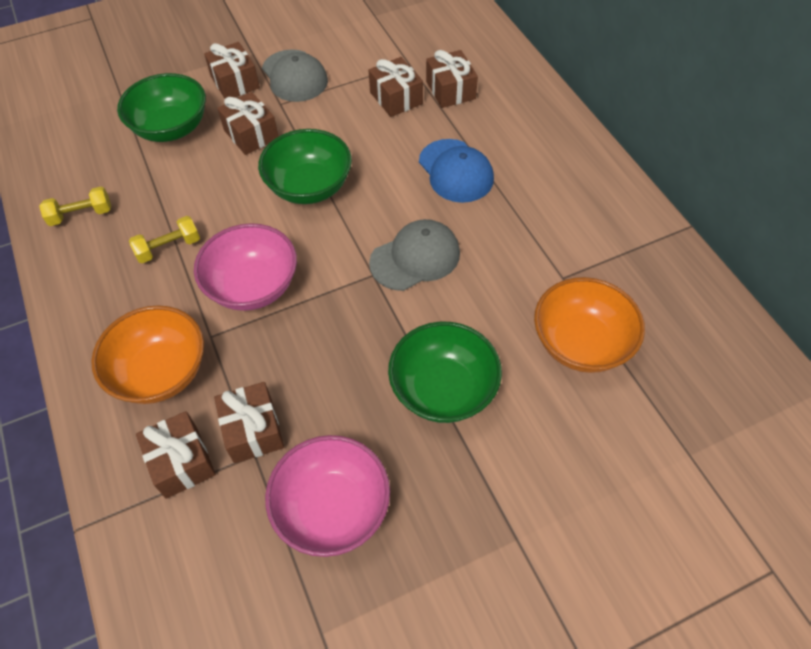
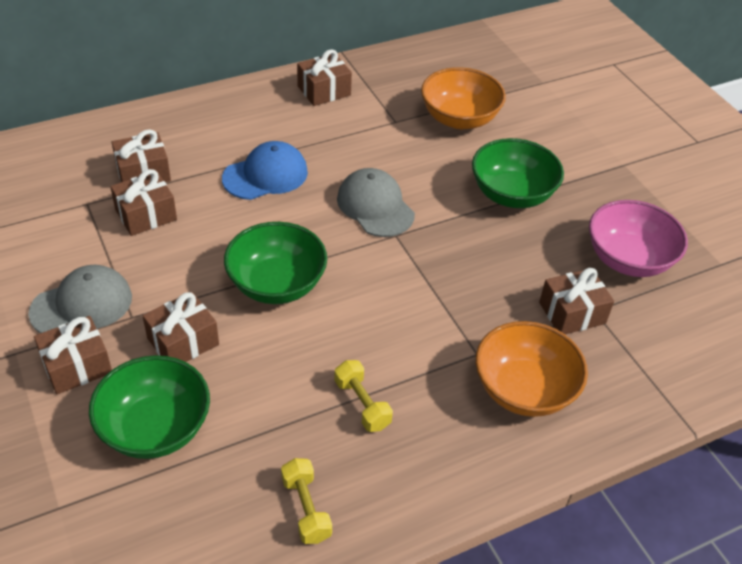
camera: 95 degrees left, 10 degrees down
brown gift [136,411,216,499] -> brown gift moved to [297,49,352,106]
pink bowl [194,223,297,311] -> none

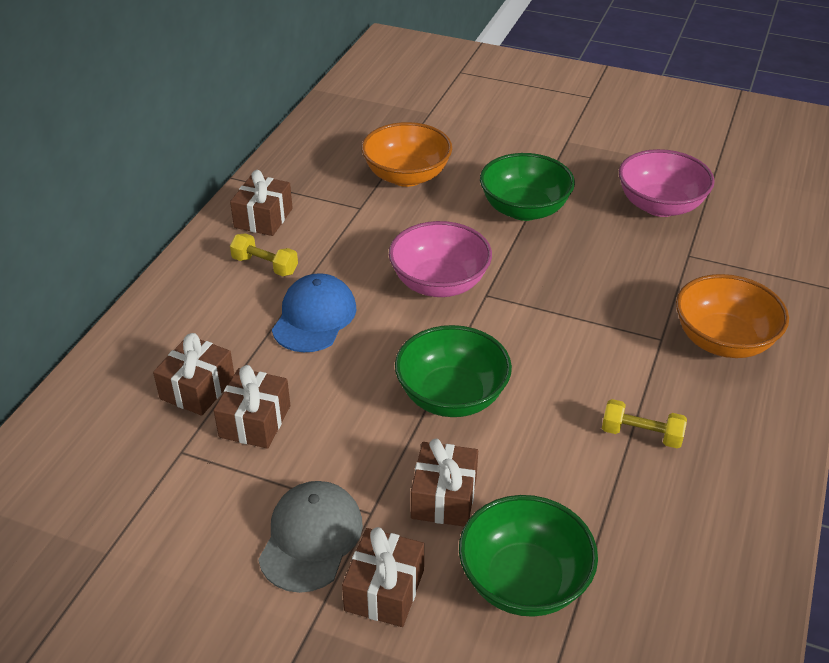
camera: 40 degrees left, 5 degrees down
yellow dumbbell [281,458,332,544] -> yellow dumbbell moved to [230,233,298,276]
grey cap [337,168,415,237] -> pink bowl [389,221,492,297]
brown gift [539,268,614,334] -> none

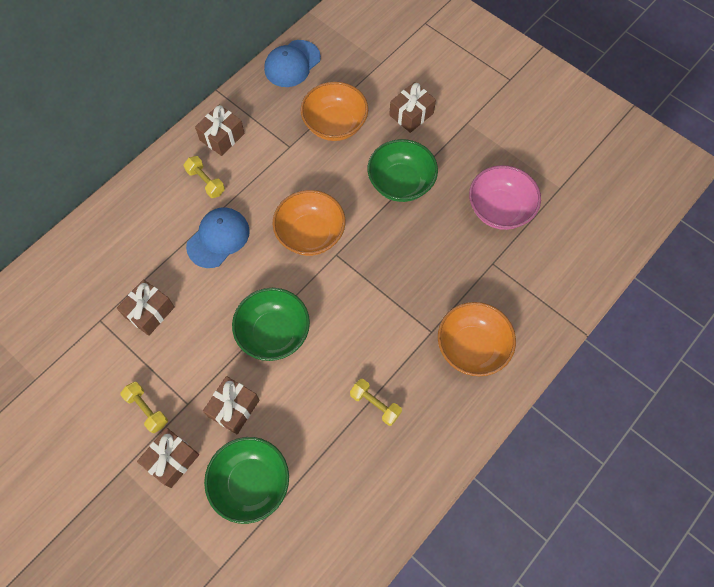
camera: 20 degrees right, 25 degrees up
brown gift [153,333,234,416] -> brown gift moved to [389,82,436,133]
grey cap [258,481,363,593] -> yellow dumbbell [120,382,168,433]
pink bowl [389,221,492,297] -> orange bowl [273,190,345,256]
none -> blue cap [264,40,321,87]

